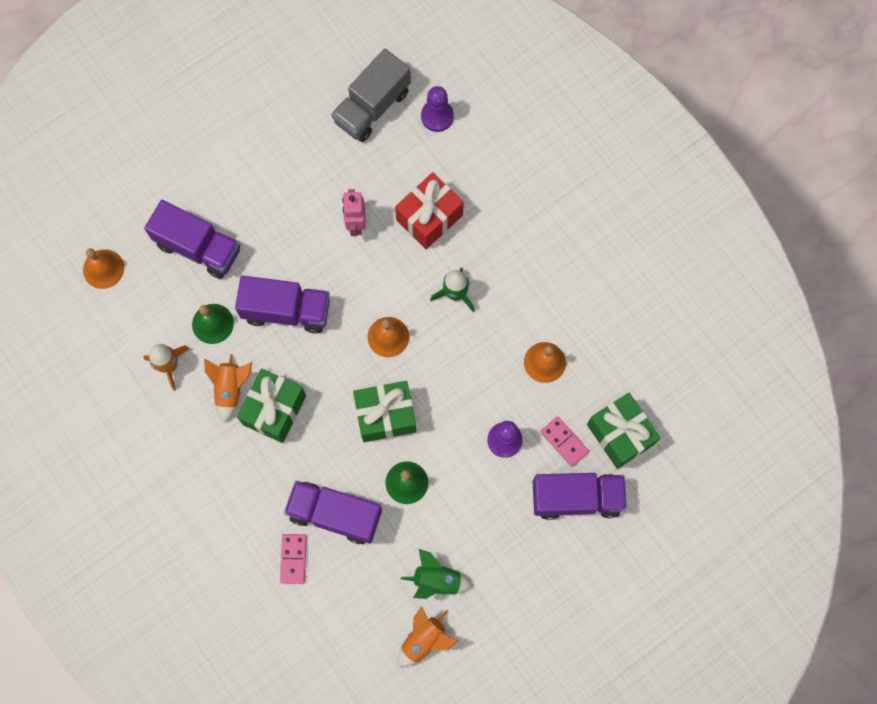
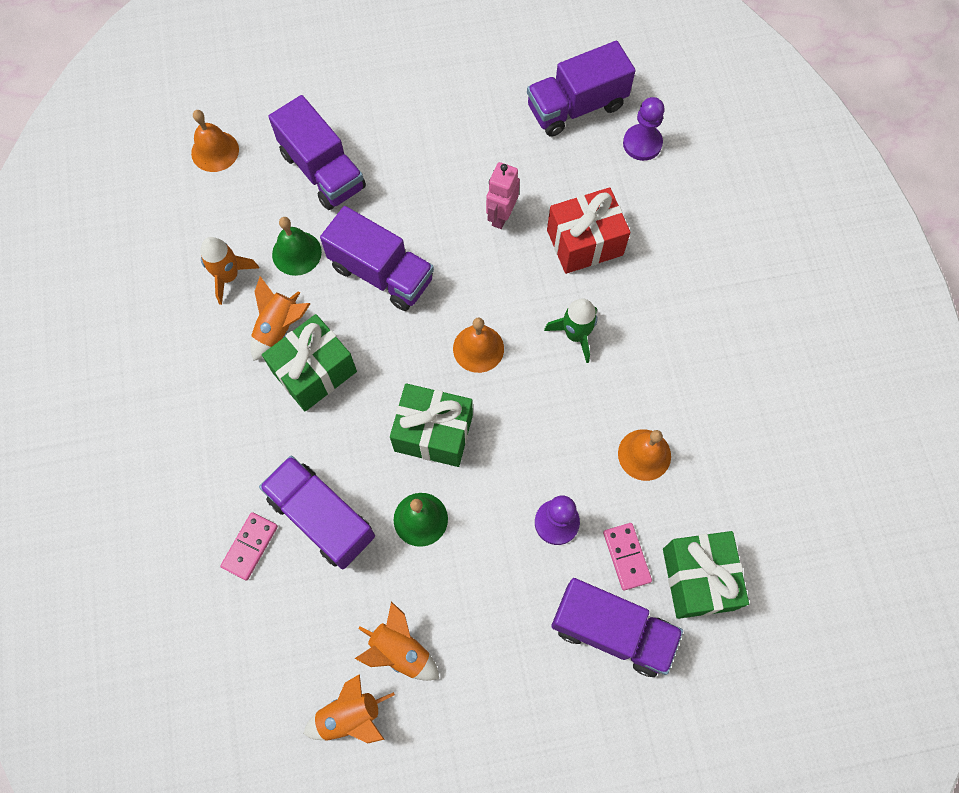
camera: 25 degrees right, 5 degrees down
grey truck [331,48,411,142] -> purple truck [527,41,636,137]
green rocket [401,549,473,599] -> orange rocket [354,601,439,681]

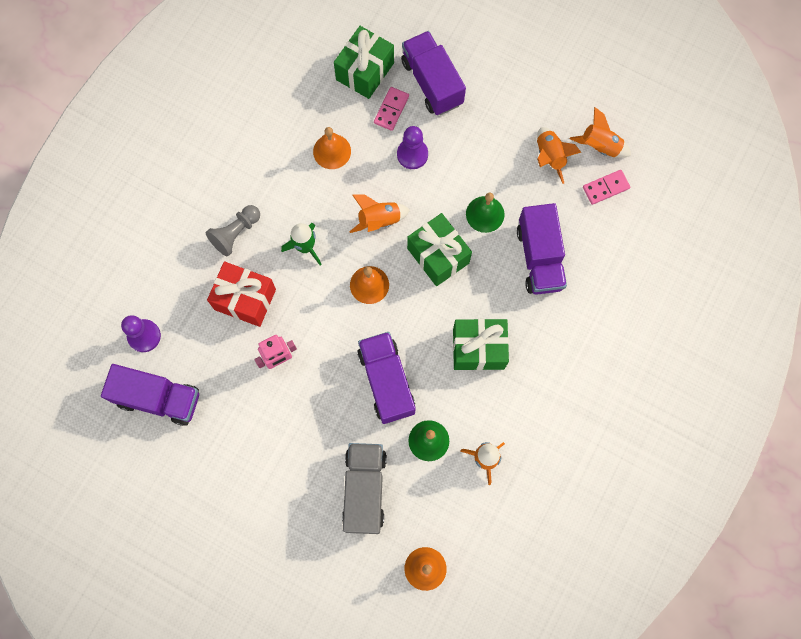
camera: 140 degrees left, 5 degrees up
pink domino [220,512,278,580] -> pink domino moved to [583,170,630,205]
orange rocket [250,276,310,361] -> orange rocket moved to [349,194,410,233]
purple truck [269,95,366,210] -> grey truck [342,443,387,534]
none -> grey pawn [206,205,260,256]

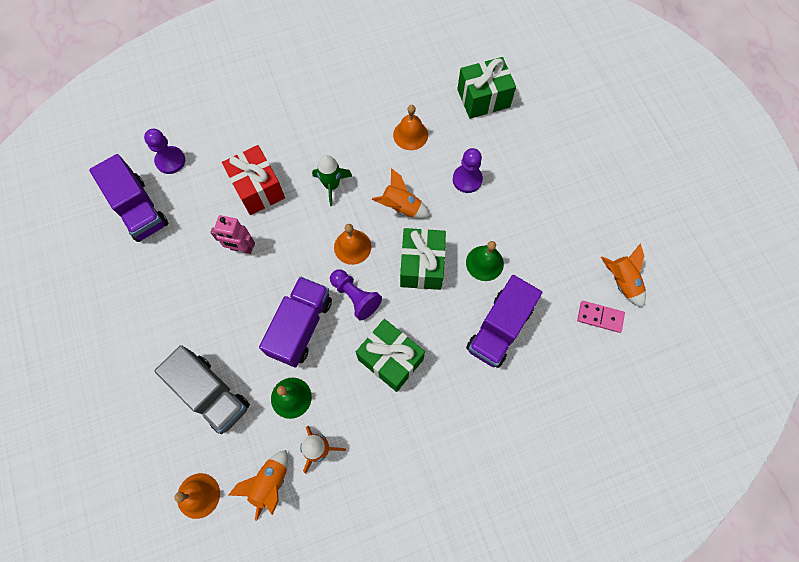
camera: 40 degrees right, 5 degrees down
grey pawn [206,205,260,256] -> none
grey truck [342,443,387,534] -> grey truck turned 90 degrees clockwise [154,345,250,434]
pink domino [374,87,409,131] -> none
purple truck [401,31,466,115] -> none
orange rocket [537,127,581,184] -> orange rocket moved to [229,450,288,521]
none -> purple pawn [330,270,382,320]

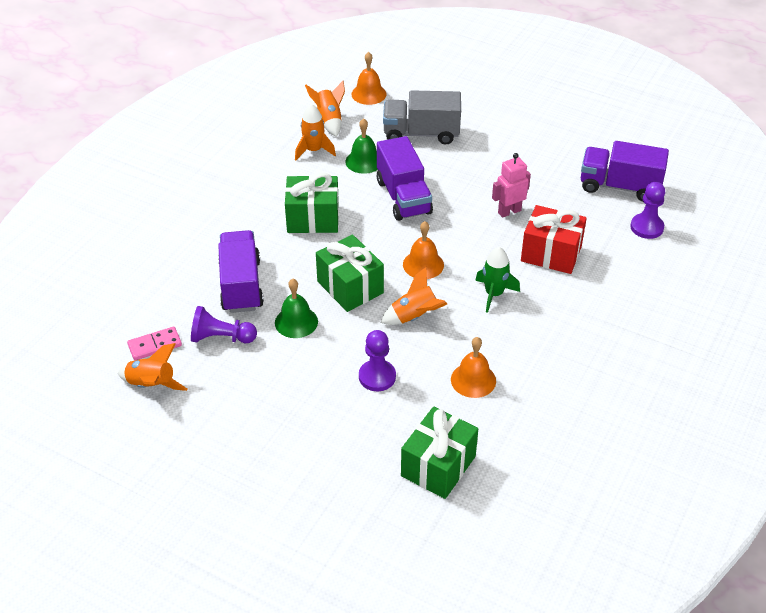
camera: 140 degrees right, 25 degrees down
purple pawn [330,270,382,320] -> purple pawn moved to [191,306,257,343]

